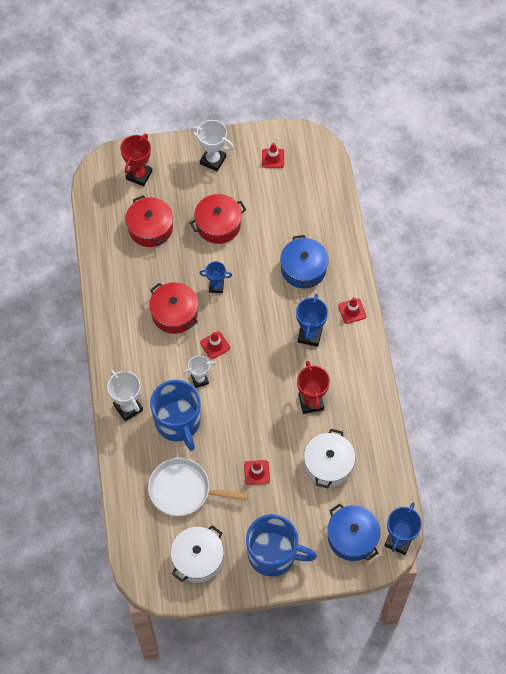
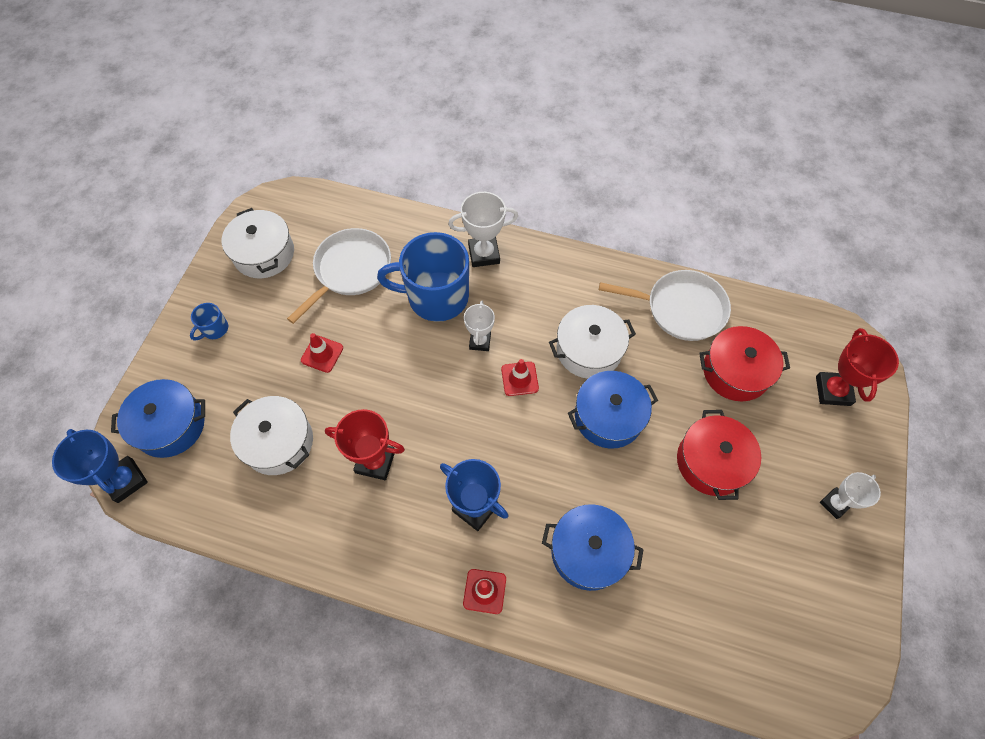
camera: 115 degrees right, 0 degrees up
red trophy [120,134,152,186] -> red trophy turned 45 degrees clockwise [816,328,899,406]
red pot [149,282,198,334] -> white pot [549,305,636,379]
white trophy [191,120,234,171] -> white trophy [820,472,881,519], size x0.66
blue trophy [199,261,232,293] -> blue pot [568,371,658,449]
blue mug [246,514,317,577] -> blue mug [190,303,228,340], size x0.42
red traffic cone [262,143,284,168] -> none
none -> white pan [599,270,731,341]

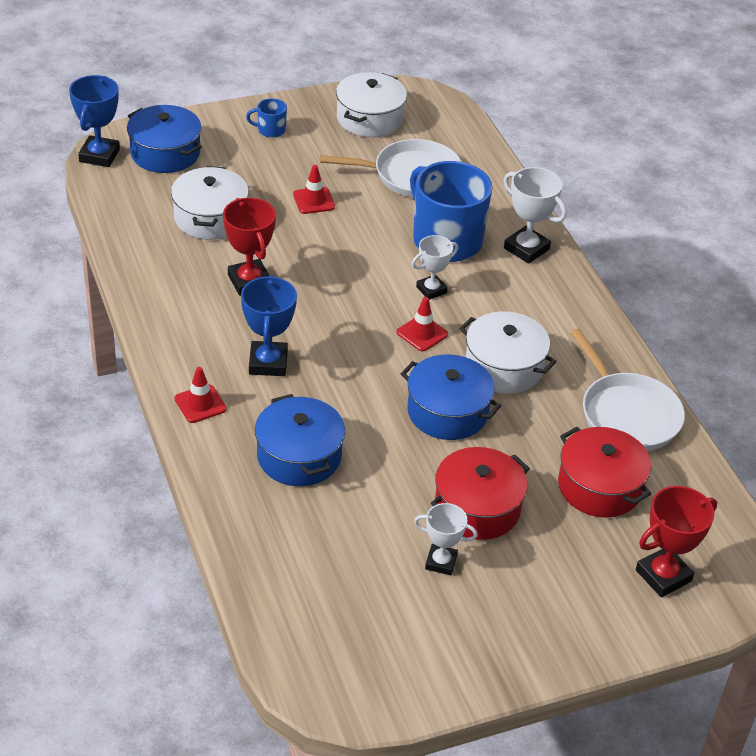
camera: 50 degrees right, 20 degrees down
white trophy [820,472,881,519] -> white trophy moved to [414,503,478,575]

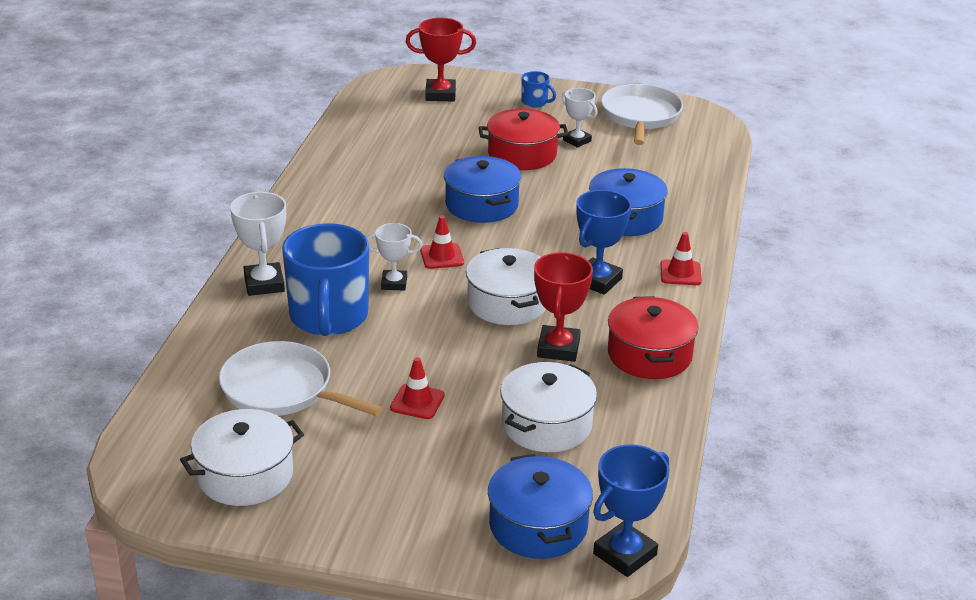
camera: 145 degrees left, 10 degrees down
blue mug [246,98,287,138] -> blue mug moved to [522,71,556,107]
white pot [459,312,557,393] -> white pot moved to [466,248,546,325]
red pot [558,427,651,518] -> red pot moved to [608,296,699,379]
white pan [570,329,685,451] -> white pan moved to [601,84,683,145]

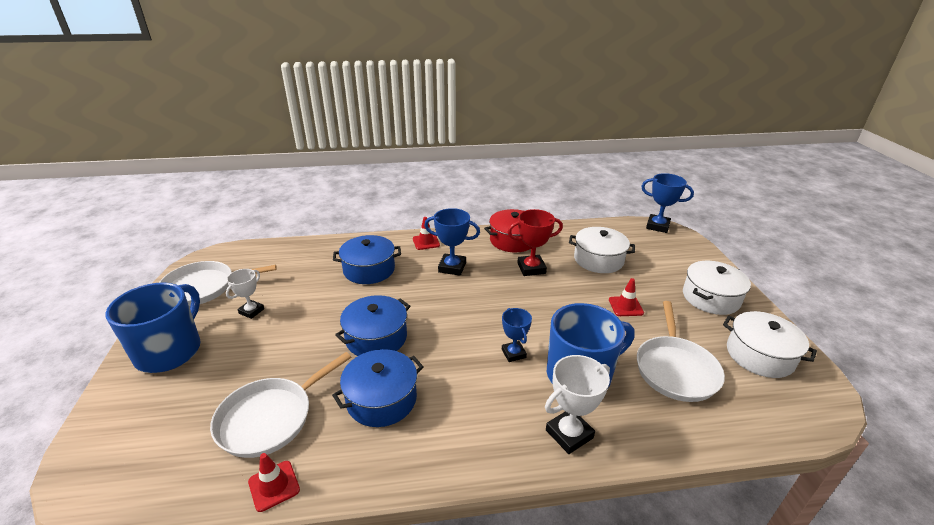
camera: 110 degrees left, 0 degrees up
white trophy [367,223,422,291] -> blue trophy [502,308,532,362]
red trophy [406,18,476,101] -> none
red traffic cone [420,216,464,269] -> red traffic cone moved to [248,453,300,512]
white pot [466,248,546,325] -> white pot moved to [683,261,751,315]
red pot [478,109,568,170] -> none
blue pot [488,454,593,559] -> blue pot moved to [332,349,424,427]
blue mug [522,71,556,107] -> blue mug [105,282,201,373], size x2.38
none -> white pan [210,352,351,458]

